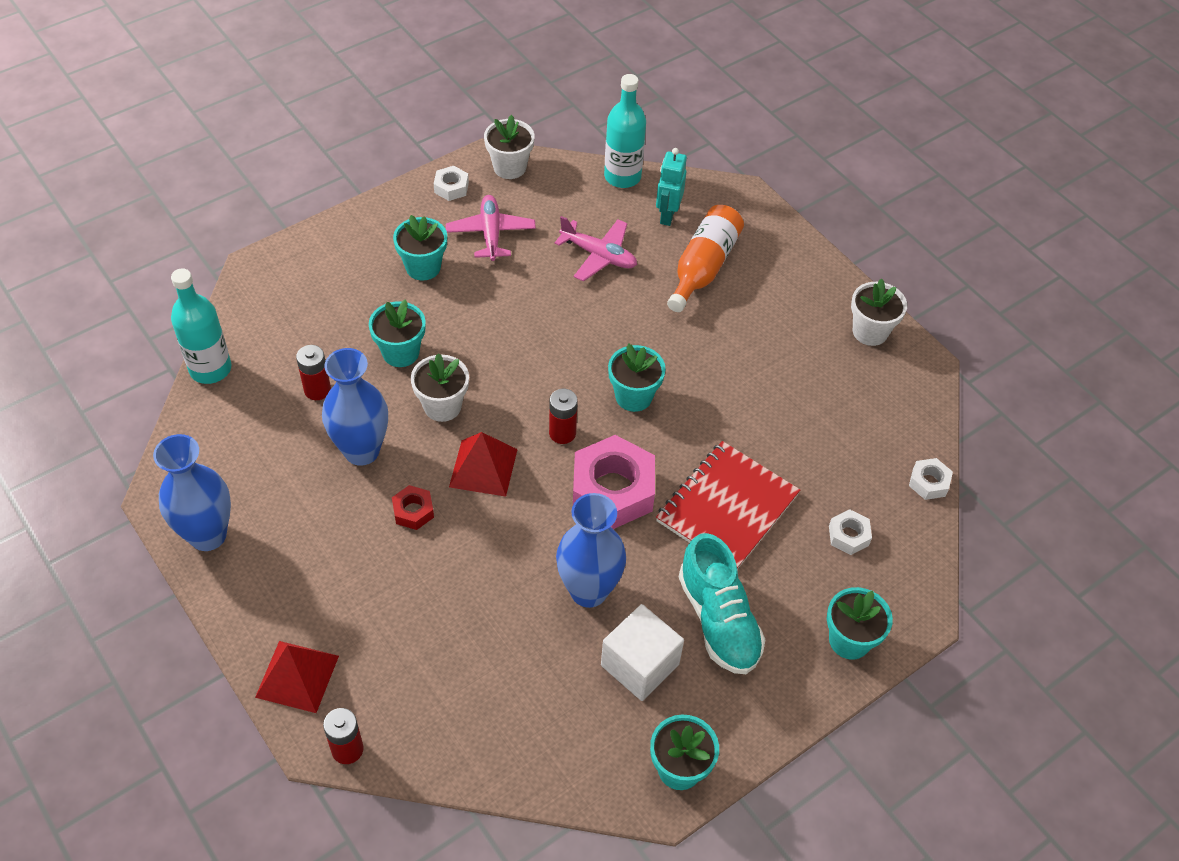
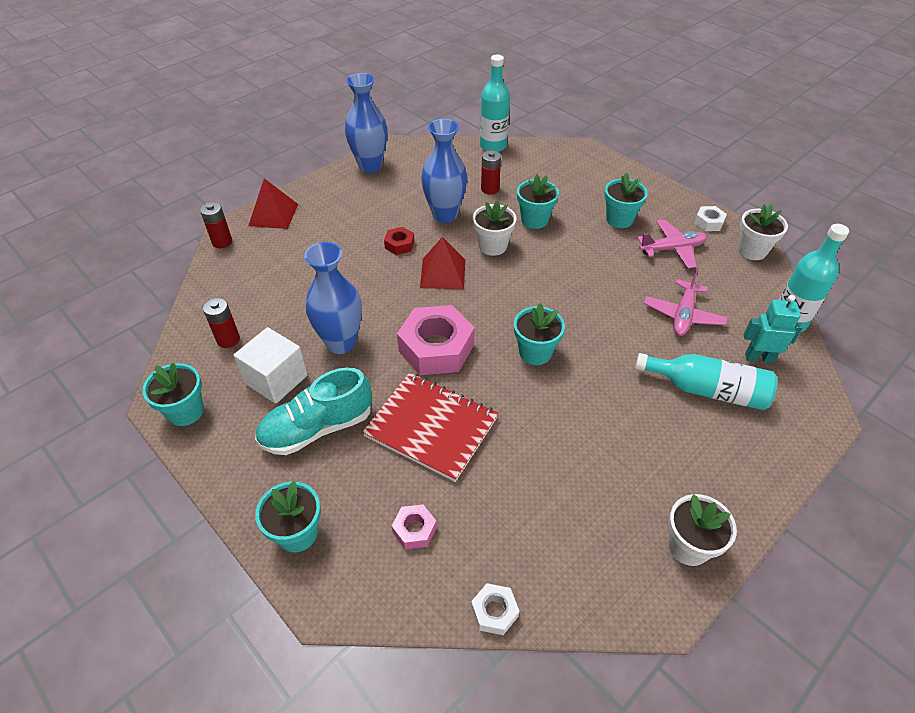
camera: 85 degrees right, 5 degrees down
red battery [549,389,578,444] -> red battery moved to [203,298,240,348]
orange bottle [667,205,744,312] -> turquoise bottle [635,353,777,410]
white nut [829,509,872,555] -> pink nut [392,504,437,549]

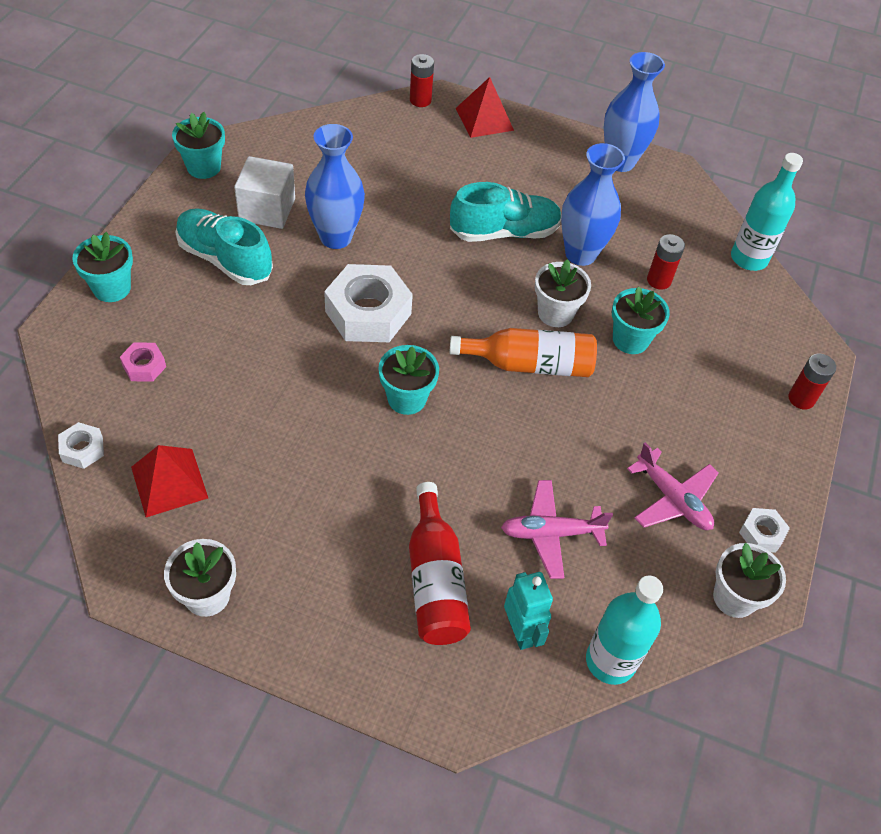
camera: 60 degrees right, 5 degrees up
red battery [203,298,240,348] -> red battery moved to [789,354,836,409]
red notebook [362,373,498,482] -> none
red nut [384,227,415,255] -> turquoise shoe [450,182,562,242]
pink nut [397,305,475,375] -> white nut [324,264,413,342]
red pyramid [420,237,465,289] -> red pyramid moved to [131,445,208,517]
turquoise flower pot [604,173,648,228] -> none
turquoise bottle [635,353,777,410] -> red bottle [409,482,471,645]
none -> orange bottle [449,328,597,377]

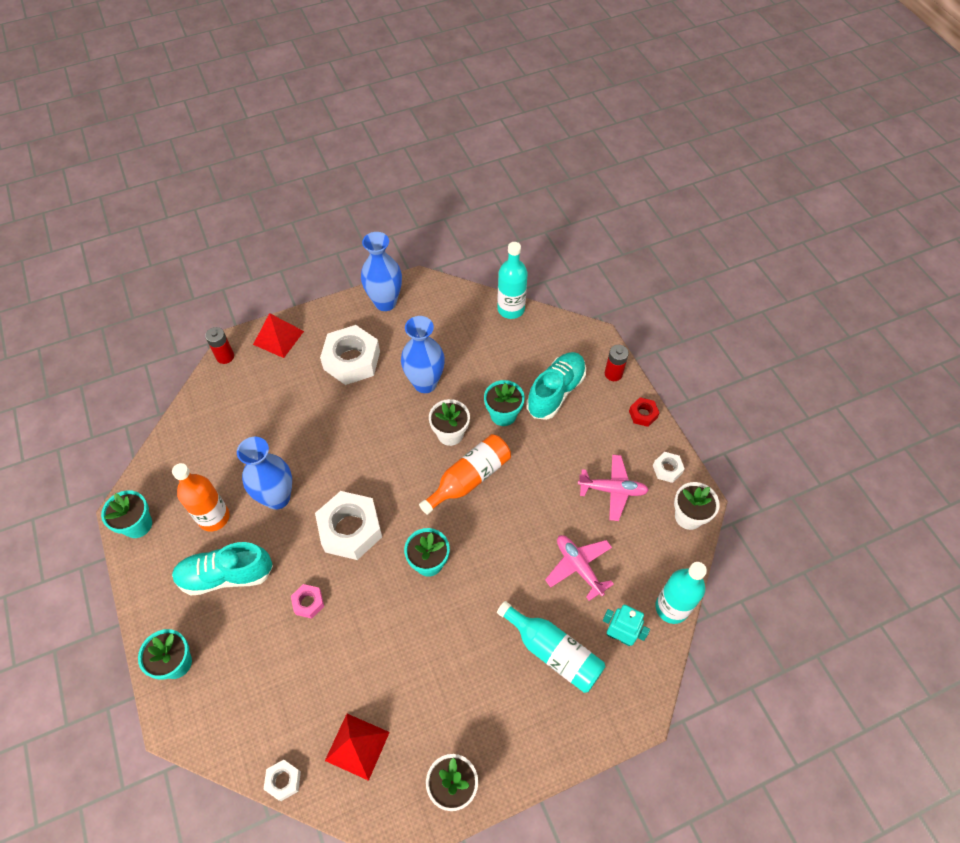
camera: 40 degrees left, 5 degrees up
pink nut [120,342,166,382] -> pink nut moved to [291,584,324,619]
white cube [234,156,295,229] -> orange bottle [172,463,230,532]
red bottle [409,482,471,645] -> turquoise bottle [497,601,605,693]
turquoise shoe [450,182,562,242] -> turquoise shoe moved to [526,352,586,420]
pink plane [501,480,613,579] -> pink plane turned 105 degrees clockwise [545,535,614,601]
red battery [647,234,685,290] -> none
none -> white nut [320,325,380,385]
none -> red nut [629,397,659,427]

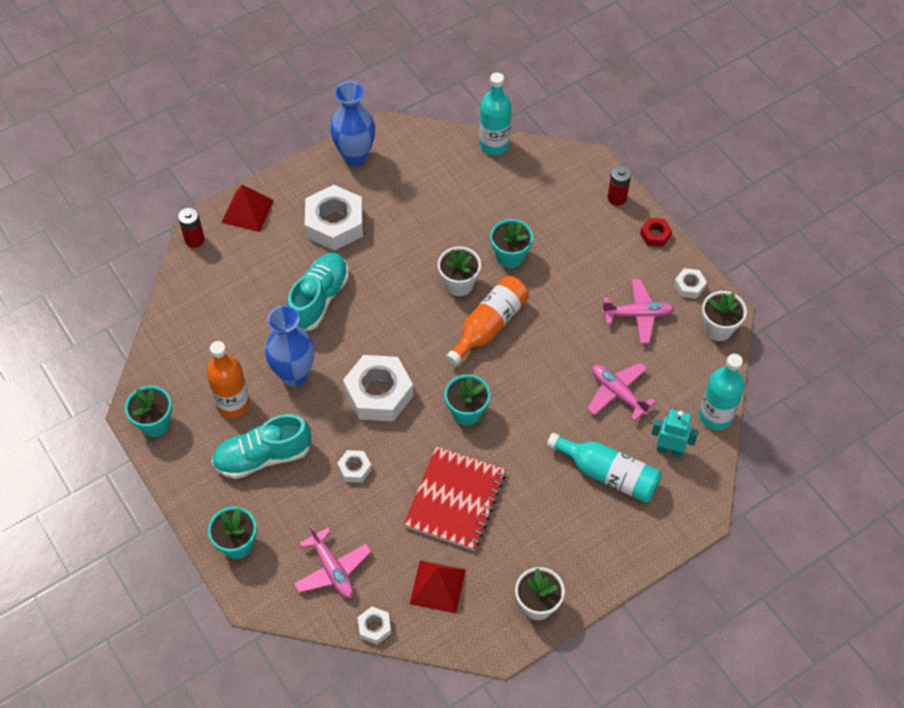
camera: 10 degrees left, 0 degrees up
pink nut [291,584,324,619] -> white nut [337,450,372,483]
blue vase [401,316,445,393] -> none
turquoise shoe [526,352,586,420] -> turquoise shoe moved to [286,253,349,331]
none -> pink plane [294,525,372,598]
none -> red notebook [403,446,506,551]

